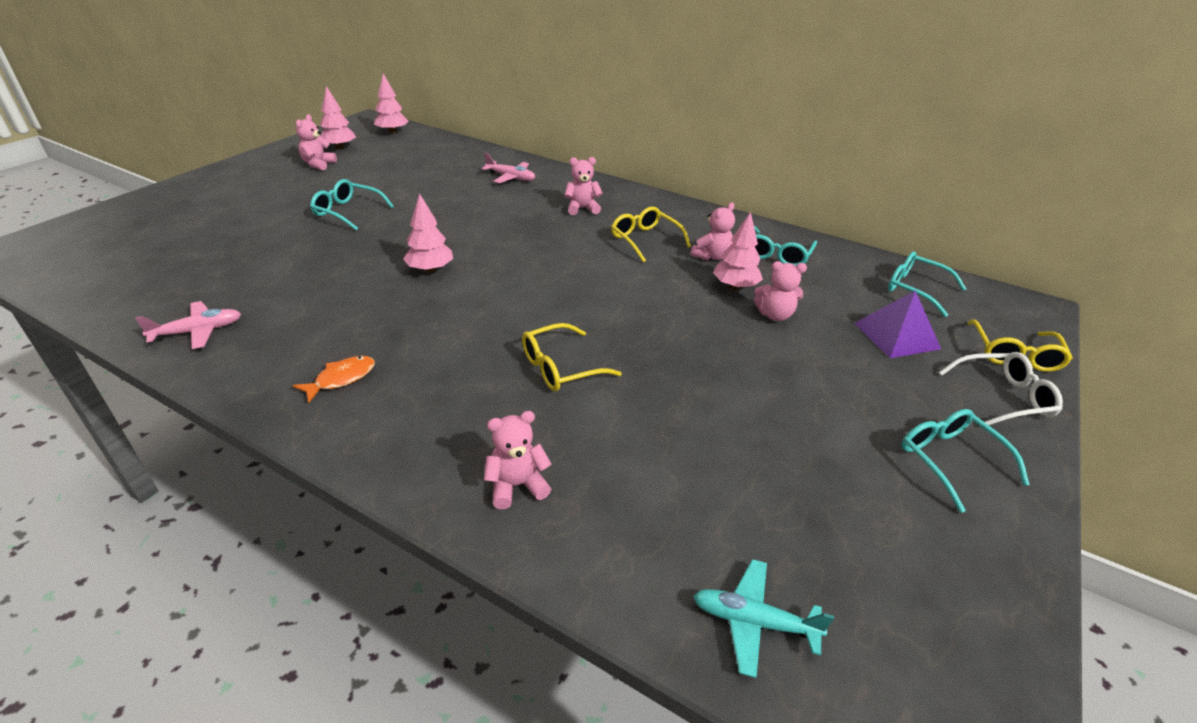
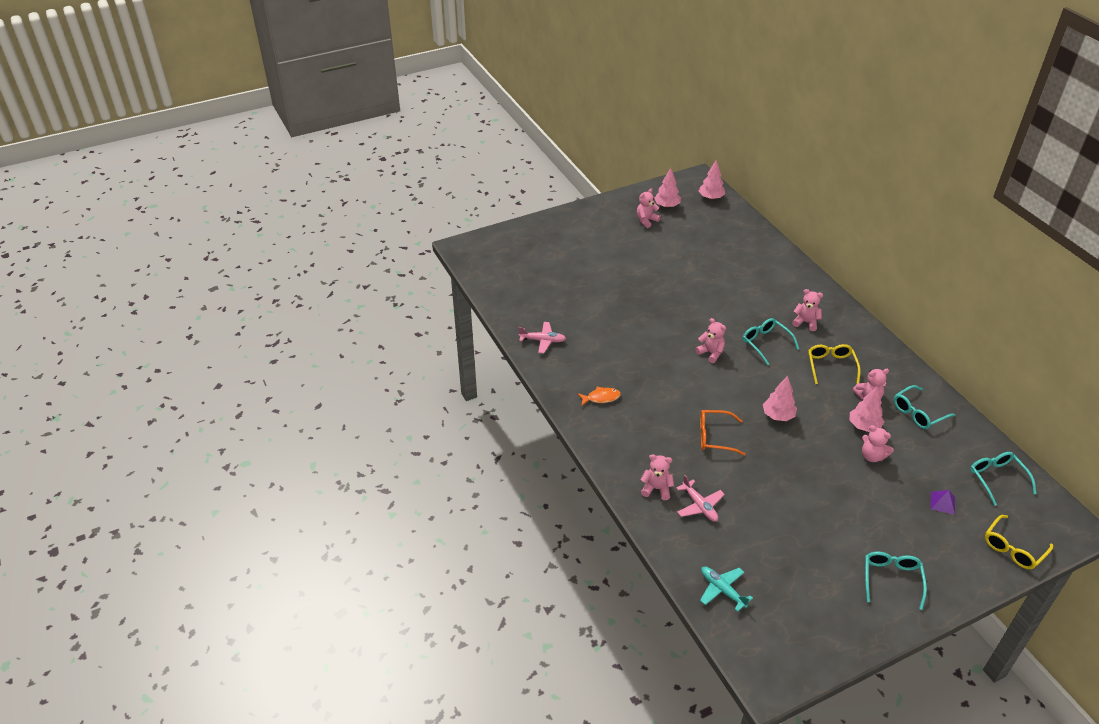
camera: 35 degrees right, 5 degrees up
turquoise glasses [310,179,394,230] -> turquoise glasses moved to [743,318,799,365]
pink tree [403,193,453,273] -> pink tree moved to [763,376,797,421]
pink plane [481,153,535,183] -> pink plane moved to [676,475,725,522]
yellow glasses [522,323,622,391] -> orange glasses [700,410,745,456]
purple pyramid [855,290,941,358] -> purple pyramid [931,490,955,515], size x0.56
white glasses [939,352,1063,425] -> none
none -> pink teddy bear [695,318,726,363]

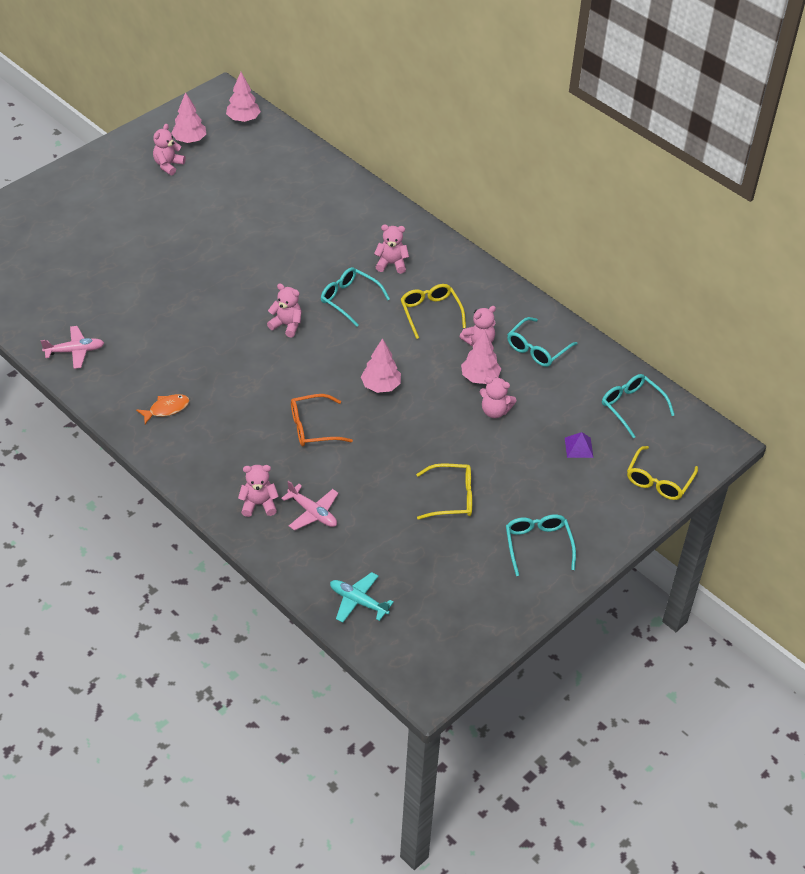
camera: 20 degrees left, 5 degrees up
none -> yellow glasses [416,463,472,520]

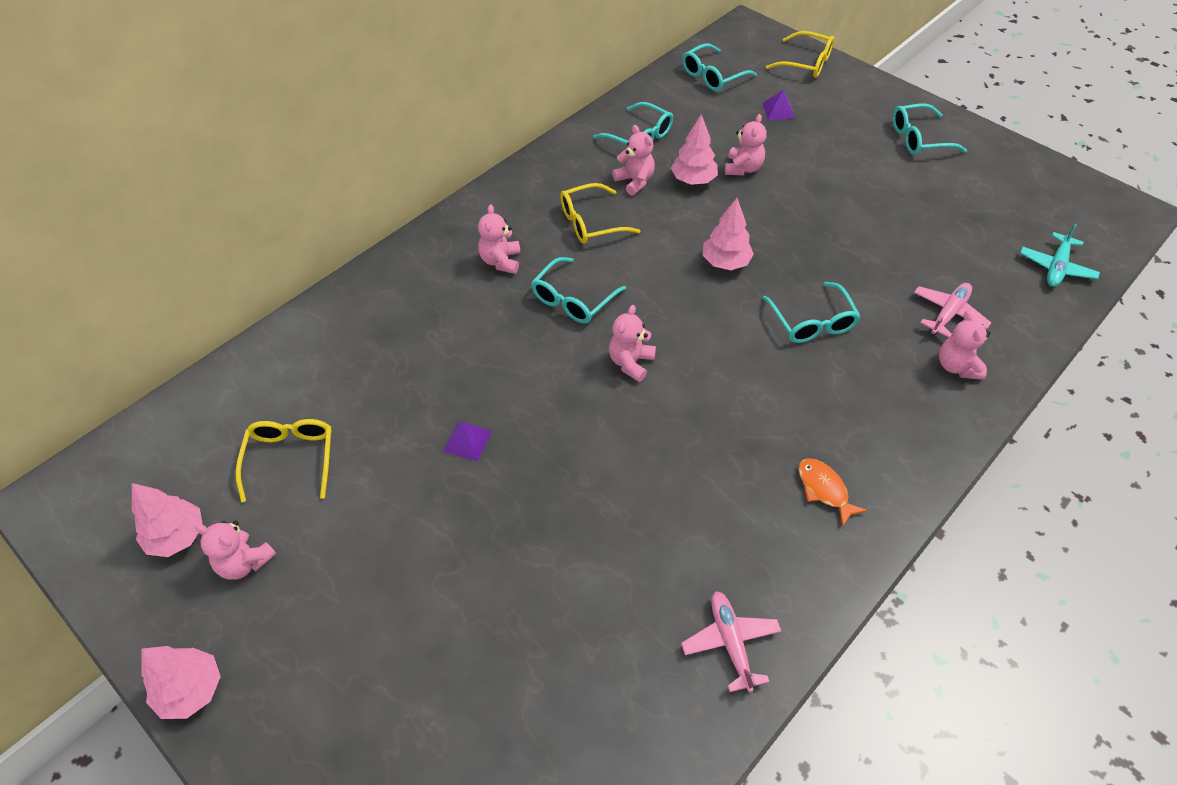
camera: 90 degrees left, 5 degrees up
pink tree [226,72,261,122] -> pink tree moved to [141,646,221,719]
orange glasses [291,394,353,446] -> turquoise glasses [763,282,861,343]
yellow glasses [416,463,472,520] -> yellow glasses moved to [236,419,332,502]
none -> purple pyramid [443,422,492,461]

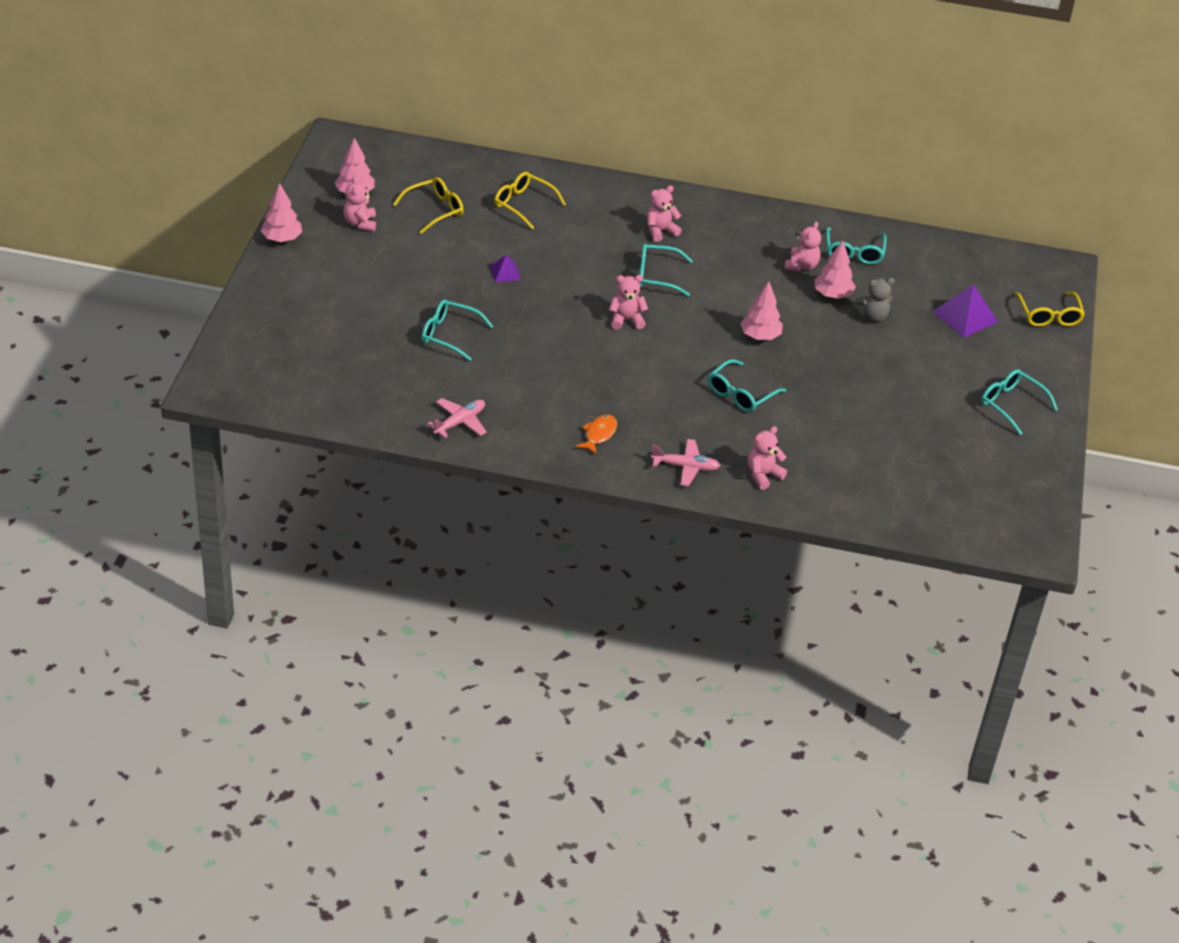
camera: 55 degrees right, 10 degrees down
yellow glasses [560,183,640,244] -> yellow glasses moved to [494,172,566,229]
turquoise glasses [682,43,757,91] -> turquoise glasses moved to [422,299,493,361]
pink teddy bear [725,114,767,175] -> grey teddy bear [853,278,895,322]
purple pyramid [763,90,795,120] -> purple pyramid [933,284,998,337], size x1.77
pink plane [914,283,991,338] -> pink plane moved to [651,439,720,486]
turquoise plane [1020,224,1100,287] -> none

